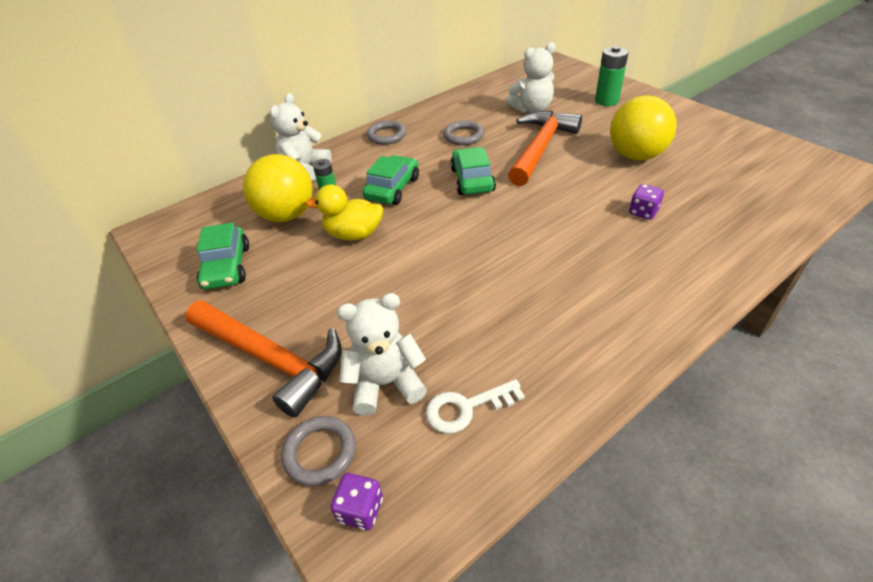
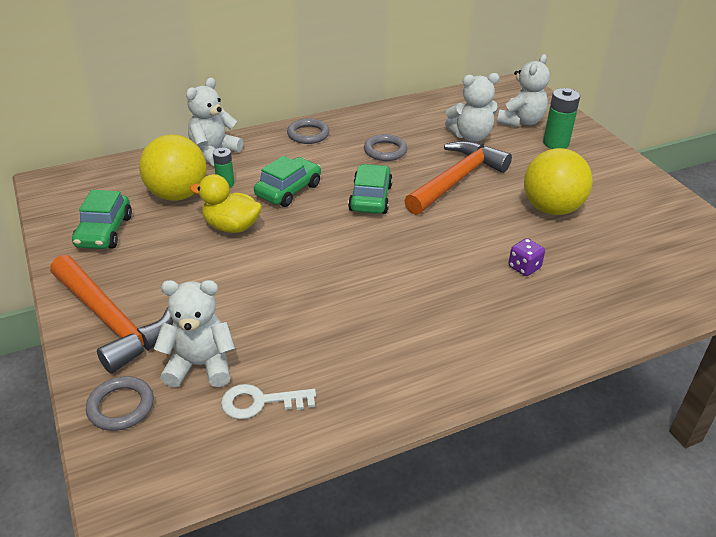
camera: 10 degrees right, 5 degrees down
purple dice [330,473,383,530] -> none
none -> white teddy bear [497,54,550,127]

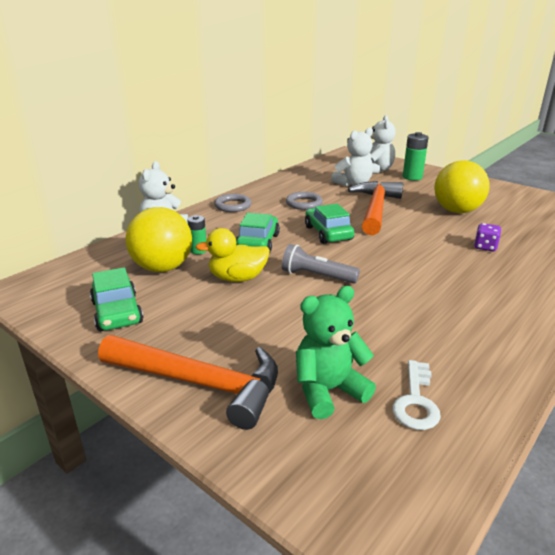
camera: 25 degrees left, 10 degrees down
grey ring [86,376,154,431] -> none
white teddy bear [154,280,235,388] -> green teddy bear [296,286,376,419]
white key [221,384,316,419] -> white key turned 45 degrees counterclockwise [392,360,441,430]
none -> grey flashlight [282,244,360,283]

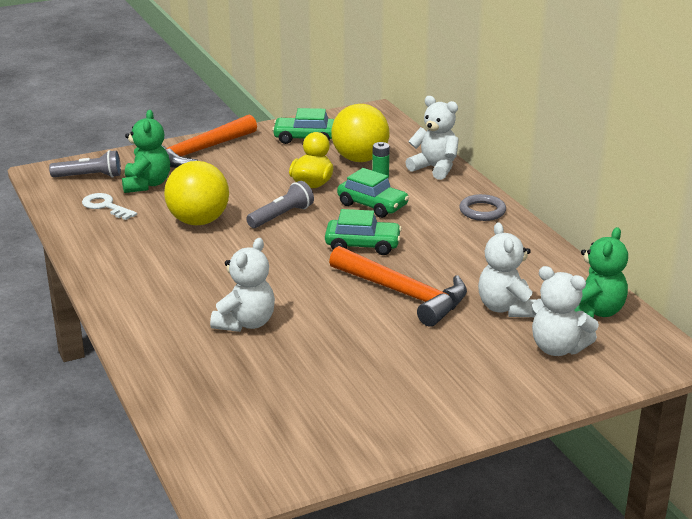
camera: 115 degrees right, 0 degrees up
grey ring [286,192,323,210] -> none
green battery [403,132,429,180] -> none
yellow ball [434,160,490,213] -> yellow ball moved to [164,161,229,225]
purple dice [474,223,501,252] -> white teddy bear [210,238,275,332]
none -> grey flashlight [49,150,121,178]
none -> green teddy bear [574,227,628,318]

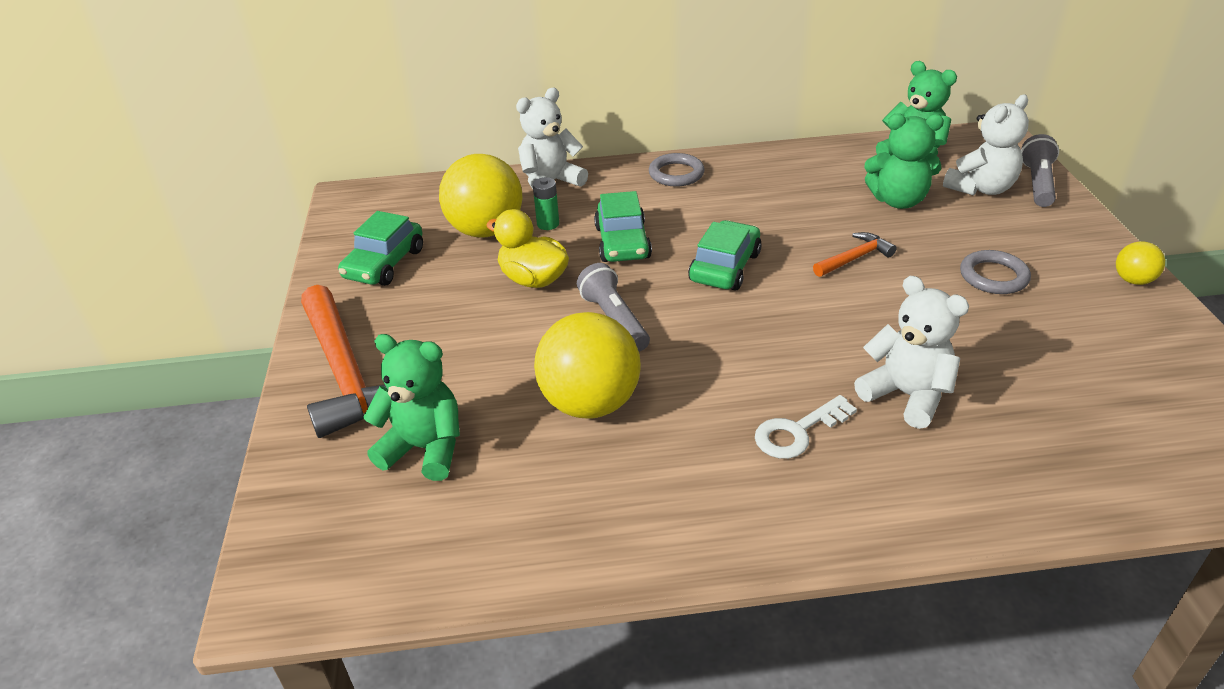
camera: 70 degrees left, 10 degrees up
grey flashlight [49,150,121,178] -> grey flashlight moved to [1021,134,1059,207]
white key [82,193,137,220] -> white key moved to [755,395,857,459]
orange hammer [329,246,467,327] -> orange hammer [813,232,897,277], size x0.48
green car [337,168,409,218] -> green car turned 120 degrees clockwise [594,191,652,262]
white teddy bear [478,222,535,317] -> green teddy bear [864,113,944,209]
none -> grey ring [960,250,1031,294]
none -> yellow ball [1116,241,1165,285]

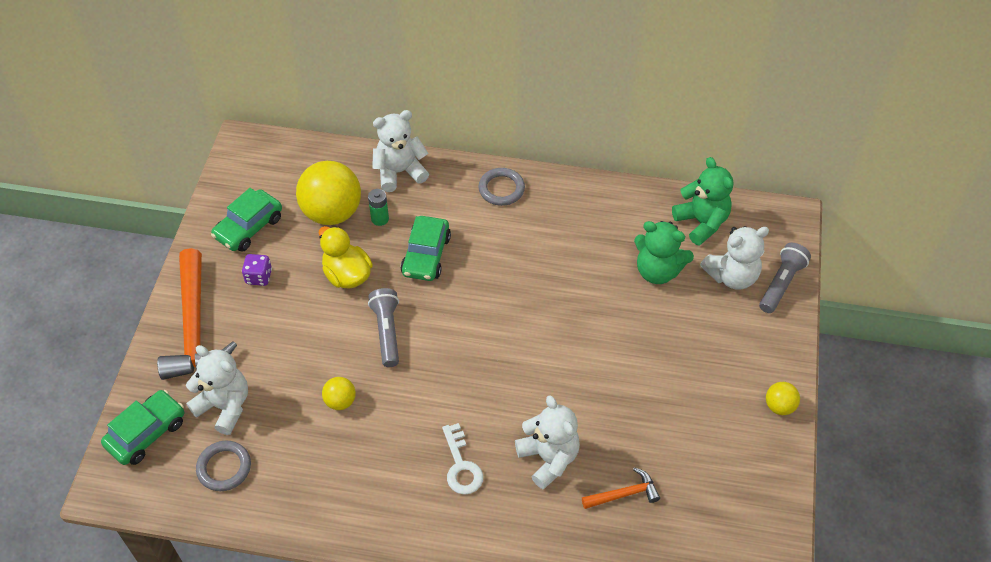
camera: 15 degrees right, 15 degrees up
green teddy bear [363,334,460,481] -> white teddy bear [186,345,248,435]
yellow ball [534,312,641,418] -> yellow ball [322,377,356,410], size x0.47
green car [688,220,762,290] -> green car moved to [101,390,184,465]
white key [755,395,857,459] -> white key turned 90 degrees counterclockwise [442,423,483,494]
orange hammer [813,232,897,277] -> orange hammer moved to [582,467,660,509]
grey ring [960,250,1031,294] -> grey ring moved to [196,440,251,491]
none -> purple dice [242,254,272,286]

